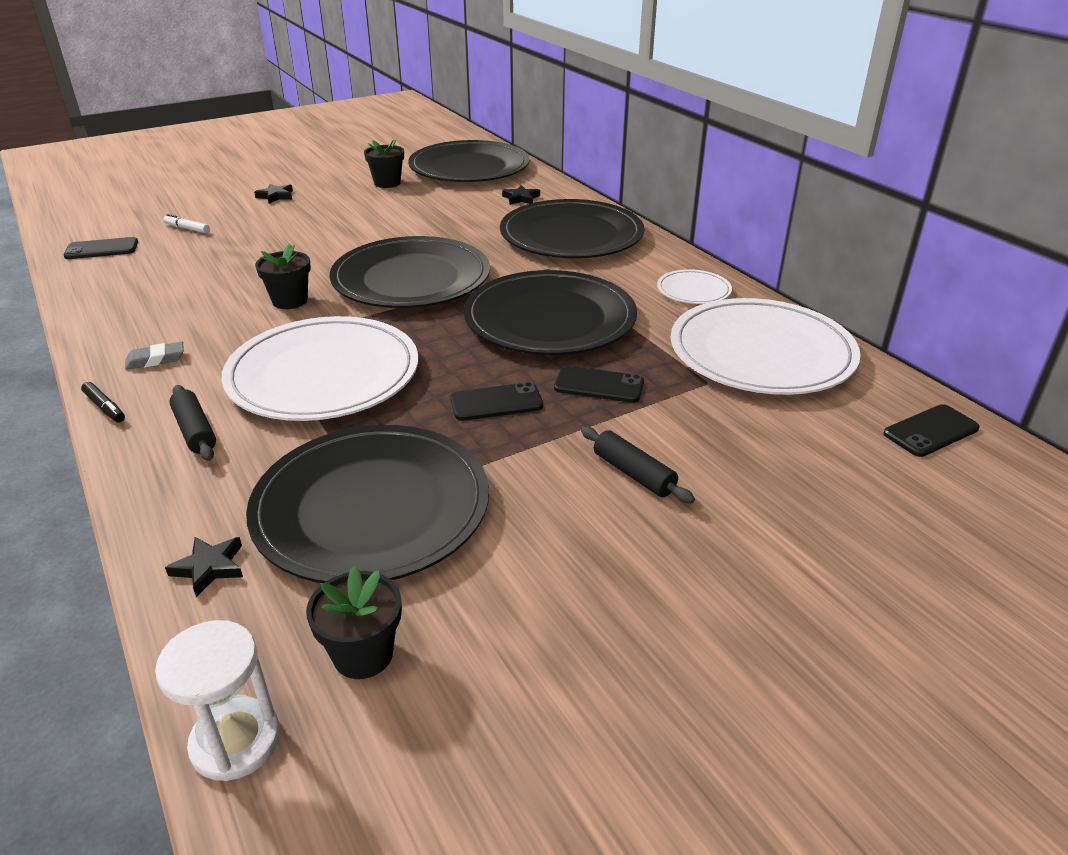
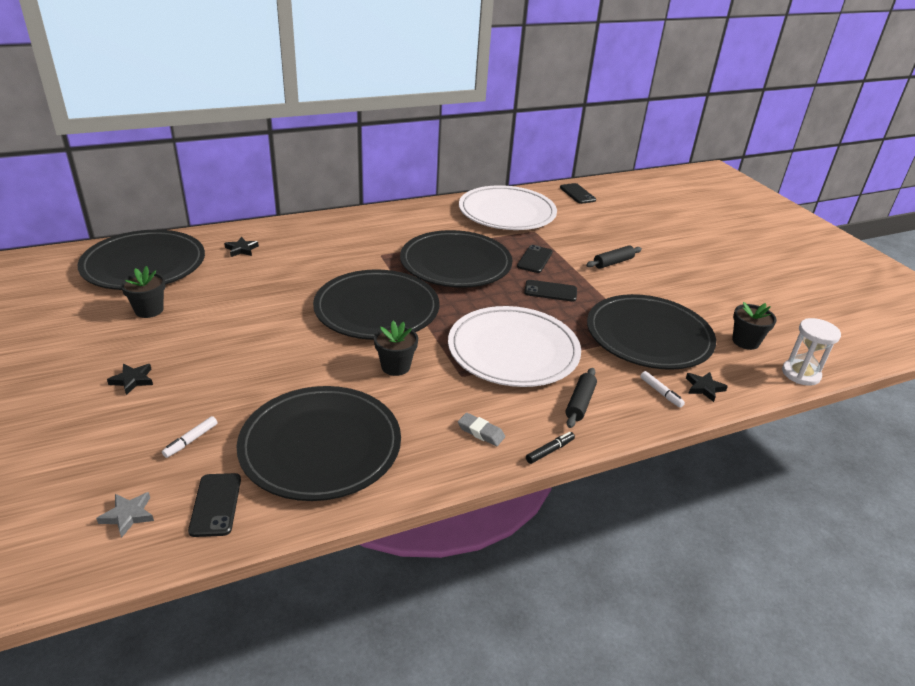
camera: 85 degrees left, 0 degrees up
grey eraser [125,342,184,370] -> grey eraser turned 45 degrees counterclockwise [458,413,505,446]
black rolling pin [169,385,216,461] -> black rolling pin turned 45 degrees counterclockwise [566,368,597,428]
black phone [450,382,543,421] -> black phone turned 75 degrees counterclockwise [524,280,577,302]
black plate [500,199,644,258] -> black plate moved to [237,386,401,501]
white plate [657,269,732,304] -> none
none -> grey star [96,492,154,538]
none -> white marker [640,371,685,408]

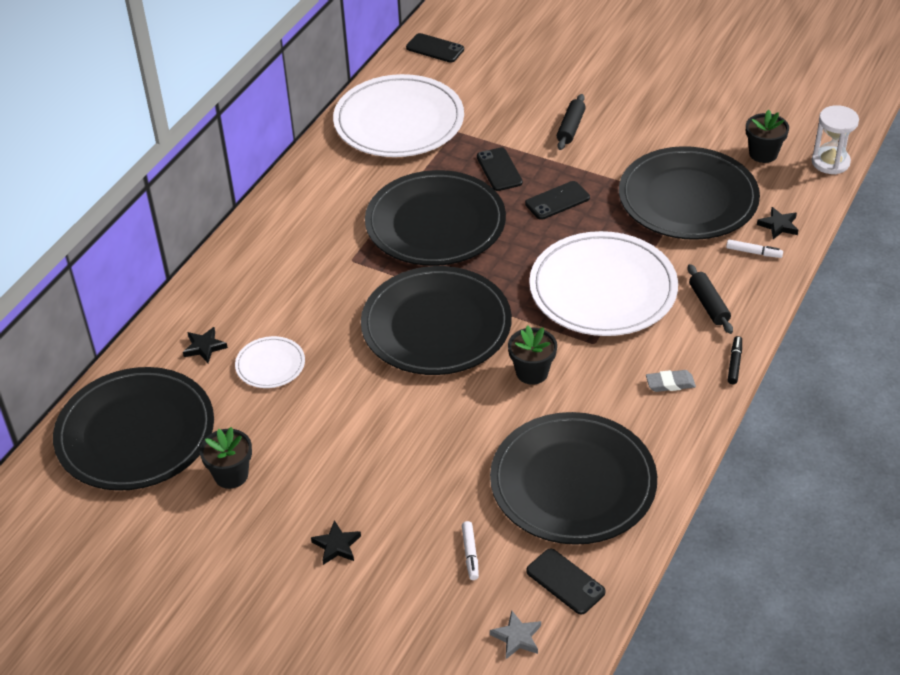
camera: 35 degrees left, 10 degrees up
none -> white plate [235,336,305,388]

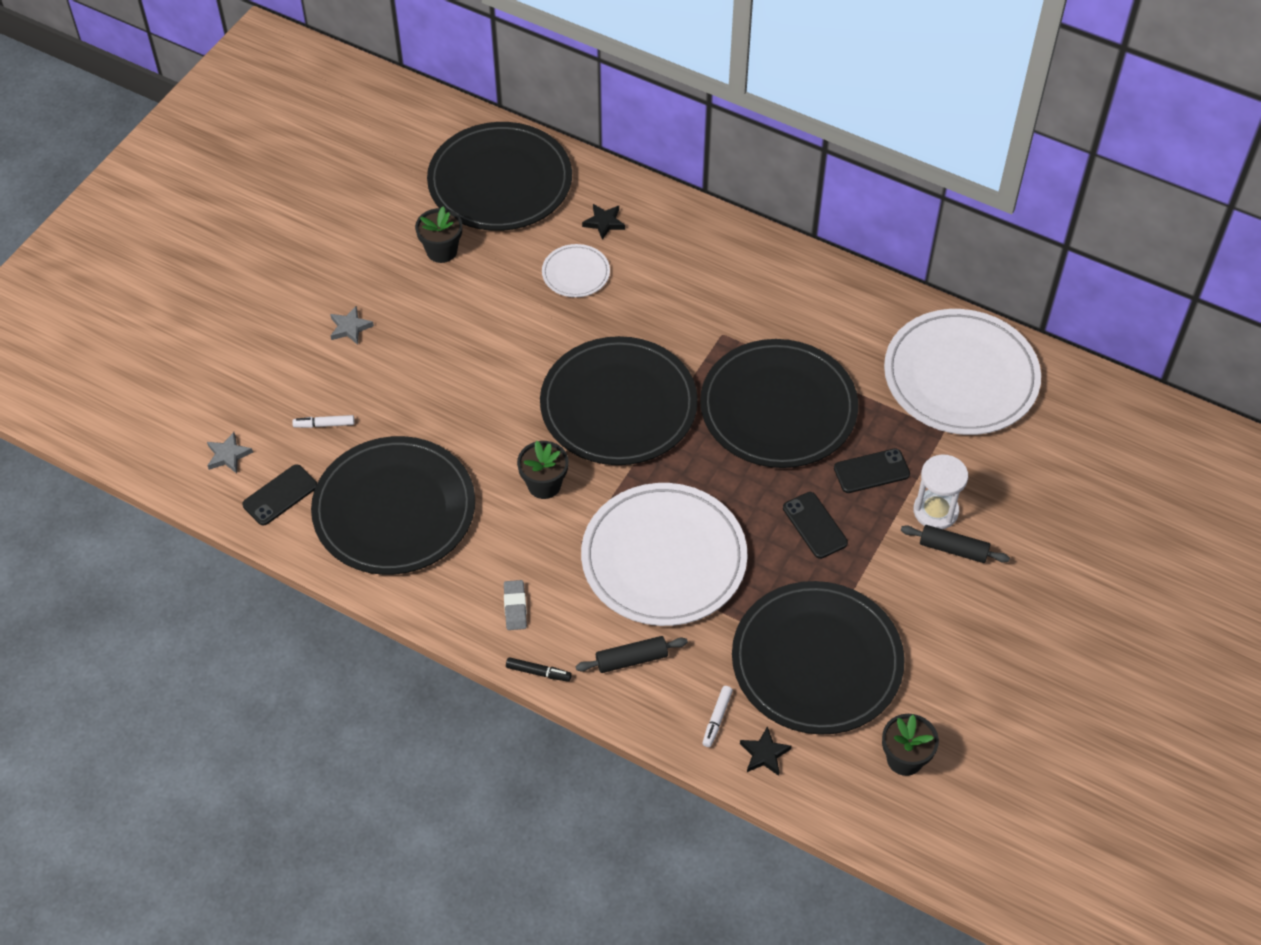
camera: 90 degrees right, 10 degrees up
black star [311,520,361,565] -> grey star [330,306,374,345]
black phone [406,33,464,63] -> none
white hourglass [812,105,859,174] -> white hourglass moved to [913,454,968,529]

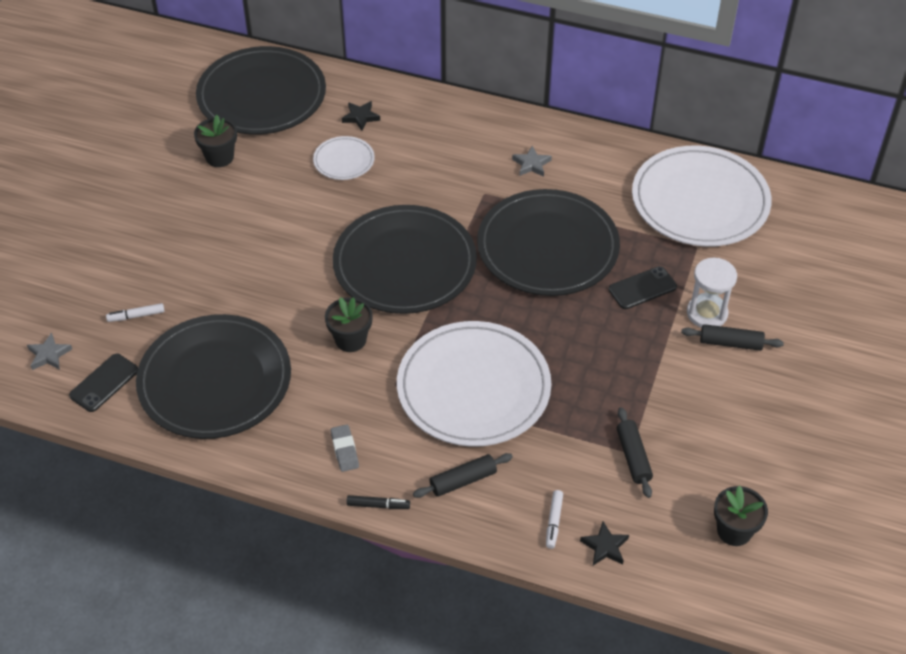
camera: 10 degrees left, 5 degrees down
grey star [330,306,374,345] -> grey star moved to [512,146,552,177]
black plate [732,581,905,735] -> black rolling pin [617,407,653,498]
black phone [783,492,848,559] -> none

